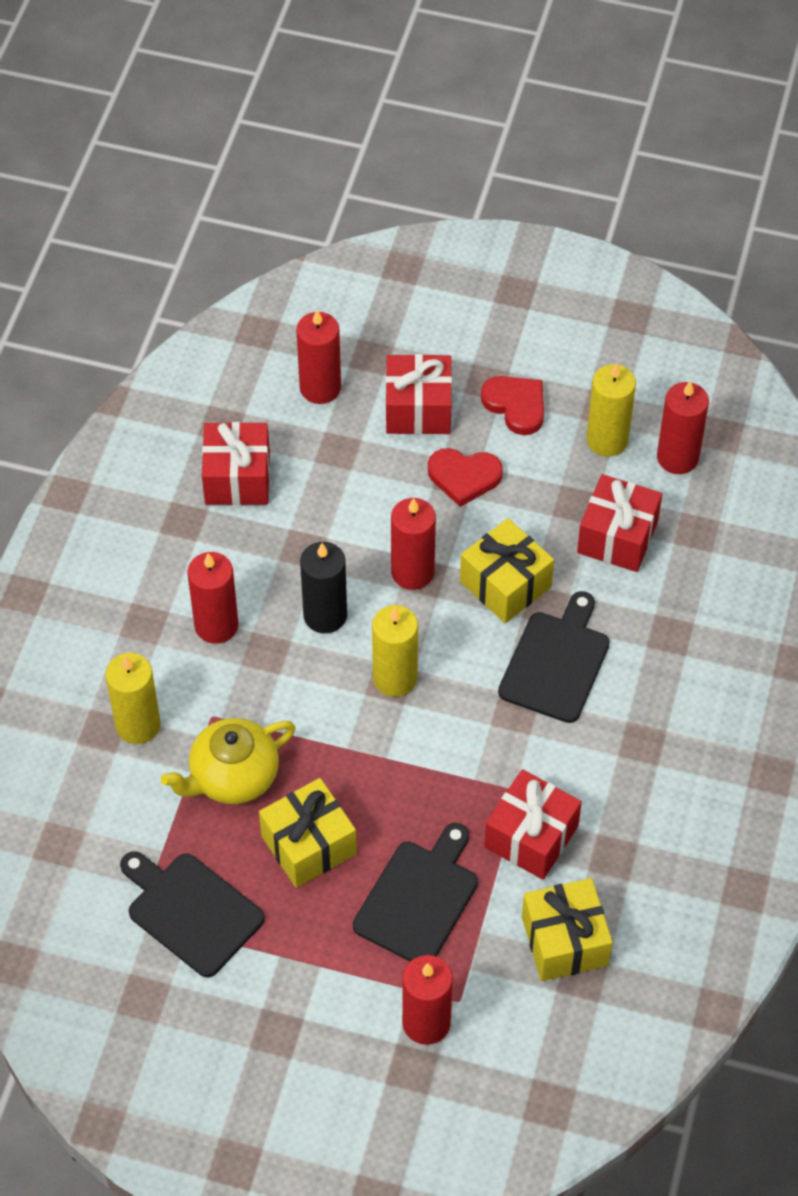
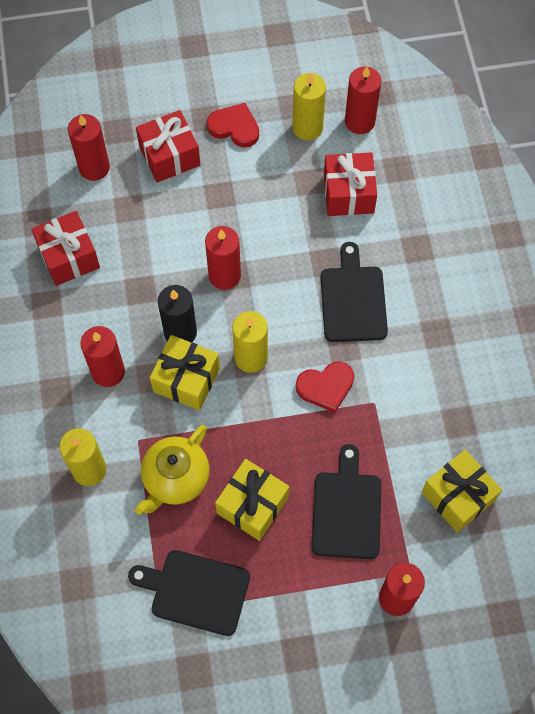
camera: 25 degrees left, 10 degrees up
red heart [428,448,503,507] -> red heart moved to [296,361,354,413]
yellow gift [460,518,554,623] -> yellow gift moved to [150,335,220,411]
red gift [484,769,582,880] -> none

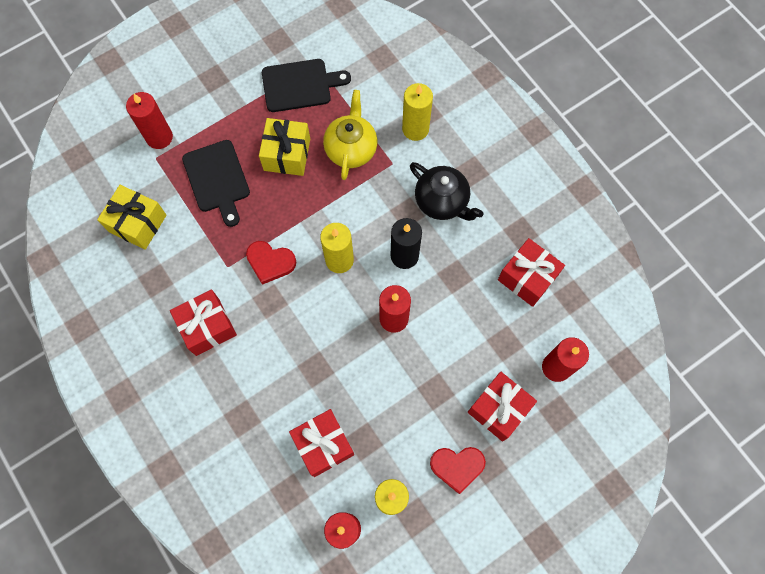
camera: 155 degrees right, 5 degrees up
red candle [80,326,125,387] -> black teapot [410,162,483,221]
yellow gift [150,335,220,411] -> none
red heart [296,361,354,413] -> red heart turned 120 degrees counterclockwise [246,241,296,285]
black cutting board [320,242,388,342] -> none
none -> red gift [170,289,237,356]

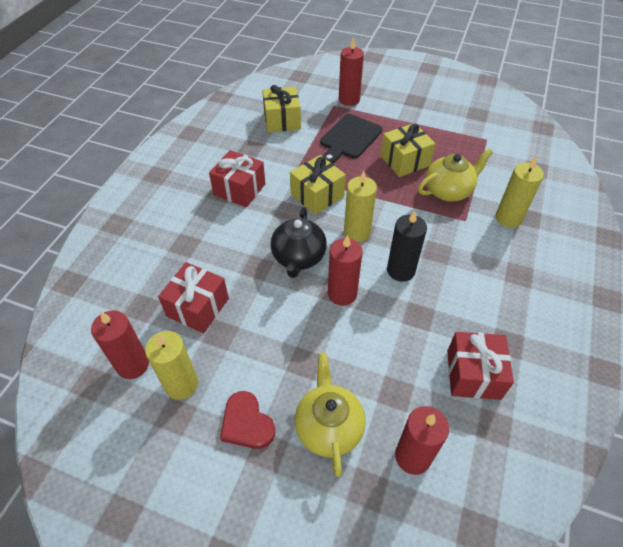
camera: 55 degrees right, 20 degrees down
red heart [246,241,296,285] -> yellow gift [290,155,346,215]
black cutting board [262,59,351,112] -> none
black teapot [410,162,483,221] -> black teapot moved to [271,207,327,278]
red gift [468,371,537,442] -> yellow teapot [294,353,366,477]

